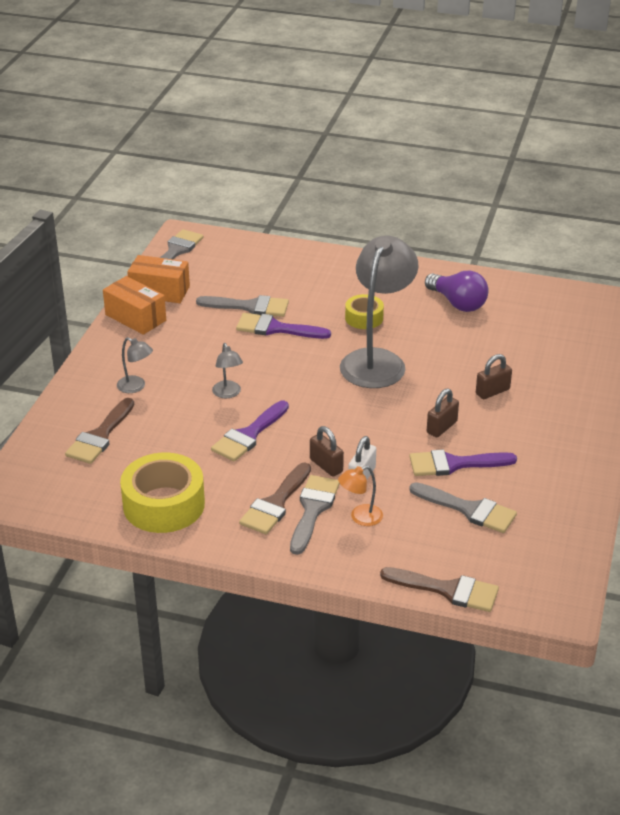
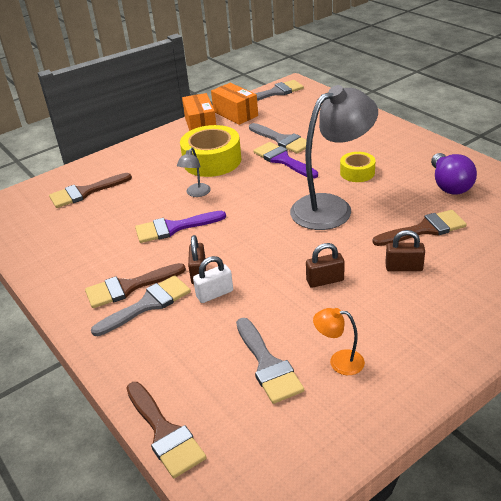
camera: 40 degrees right, 0 degrees up
grey lamp [117,337,153,393] -> none
yellow tape [120,453,205,533] -> yellow tape moved to [180,125,241,177]
orange lamp [338,466,383,526] -> orange lamp moved to [313,308,365,375]
purple brush [409,449,517,476] -> none
none -> brown brush [372,210,467,246]

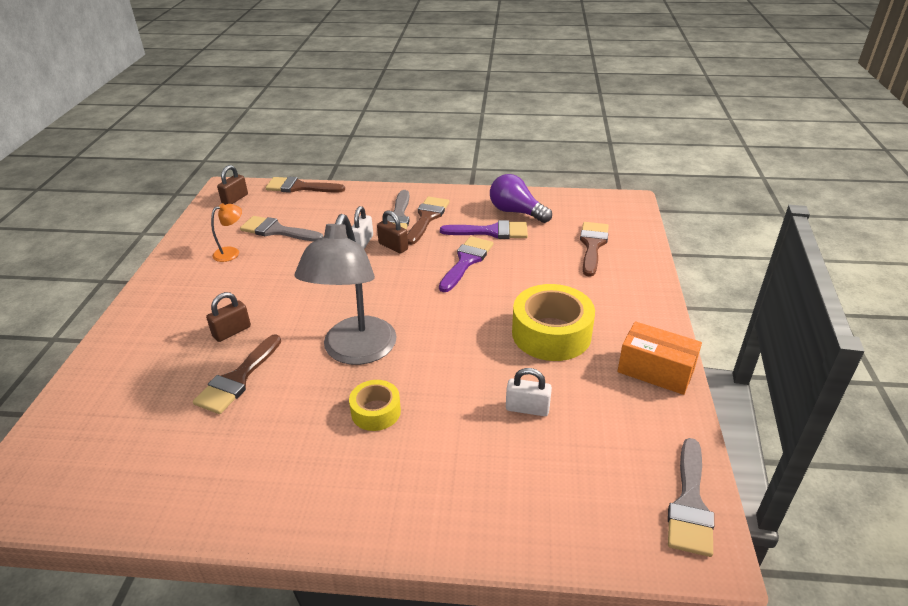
camera: 130 degrees right, 0 degrees up
grey lamp [177,147,211,197] -> none
orange box [211,83,258,125] -> none
grey brush [249,123,306,153] -> white padlock [506,368,552,416]
purple brush [253,142,318,179] -> purple brush moved to [440,220,528,239]
brown padlock [306,243,345,288] -> brown padlock moved to [217,165,248,205]
purple light bulb [431,153,477,194] -> purple light bulb moved to [490,174,552,223]

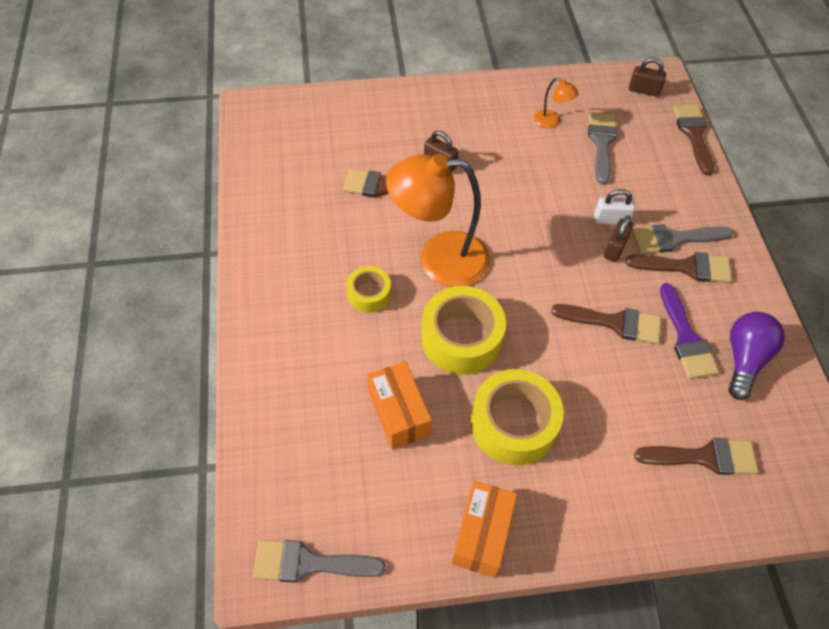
camera: 75 degrees right, 20 degrees up
grey lamp [295,214,397,365] -> orange lamp [386,154,490,287]
purple brush [439,236,493,292] -> brown brush [551,304,661,344]
white padlock [506,368,552,416] -> orange box [367,361,432,450]
none -> yellow tape [421,286,506,375]

